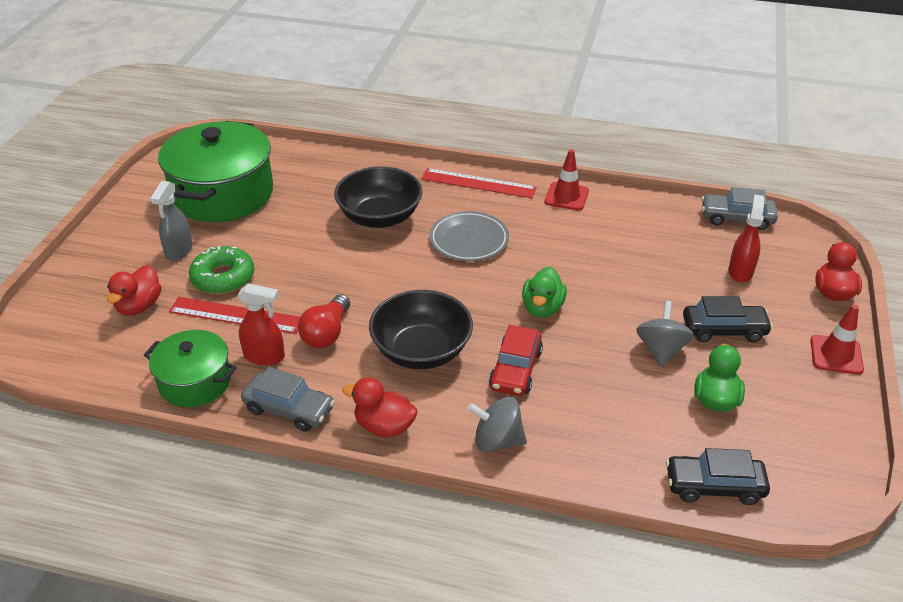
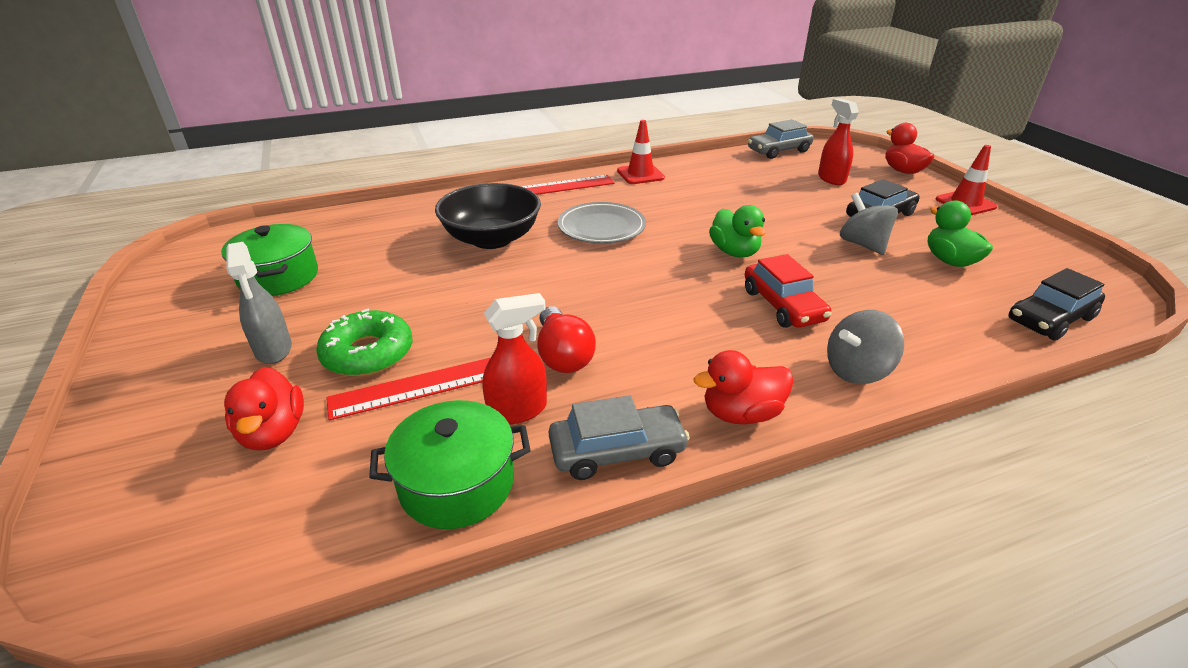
camera: 35 degrees left, 5 degrees down
green pot [158,121,273,222] -> green pot [221,224,318,296], size x0.57
black bowl [369,290,473,369] -> none

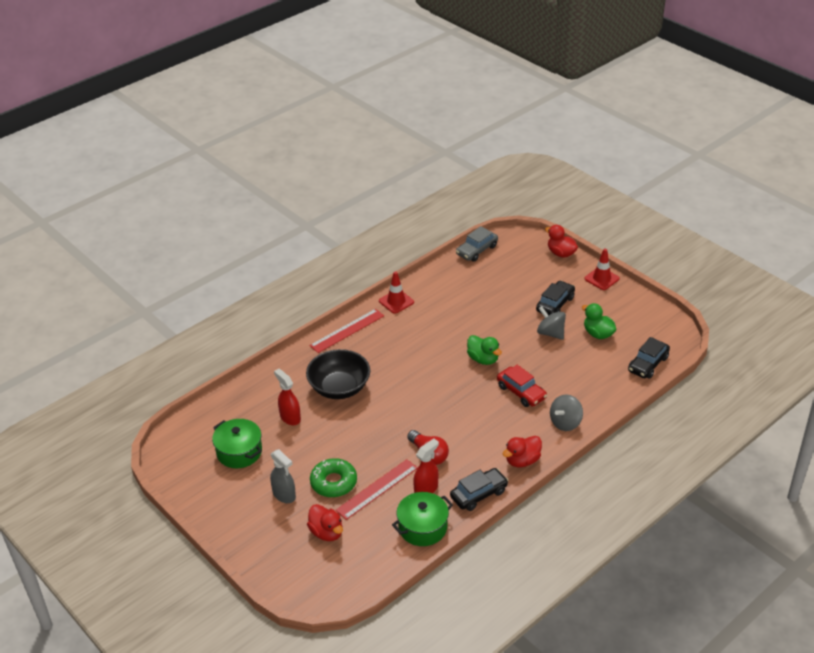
camera: 20 degrees left, 5 degrees up
grey car [549,395,690,480] -> black car [450,468,508,511]
grey plate [558,202,646,244] -> none
red spray bottle [818,98,859,185] -> red spray bottle moved to [274,369,301,425]

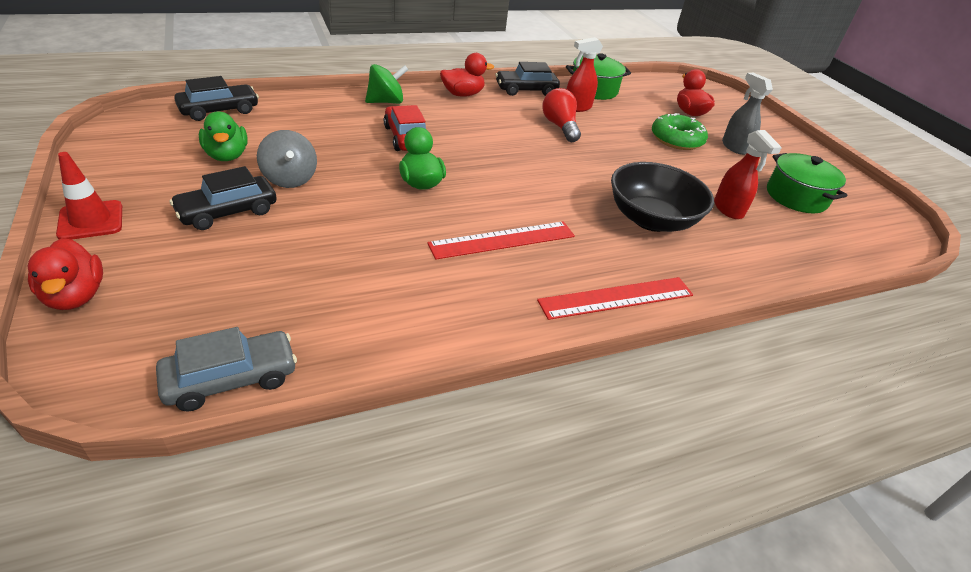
camera: 165 degrees left, 0 degrees up
red ruler [335,459,418,520] -> red ruler moved to [427,221,575,260]
red traffic cone [379,271,414,314] -> none
grey spinning top [550,394,583,431] -> green spinning top [365,64,409,104]

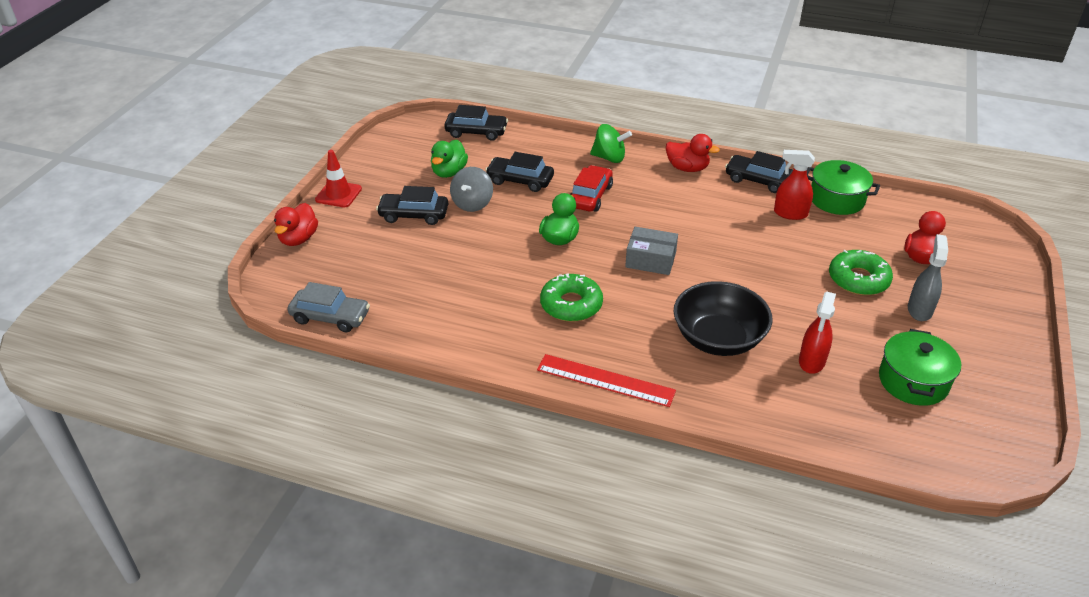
camera: 45 degrees right, 0 degrees up
red ruler [427,221,575,260] -> green donut [540,273,603,322]
red light bulb [542,88,581,142] -> none
none -> black car [485,152,554,192]
none -> grey box [625,227,678,275]

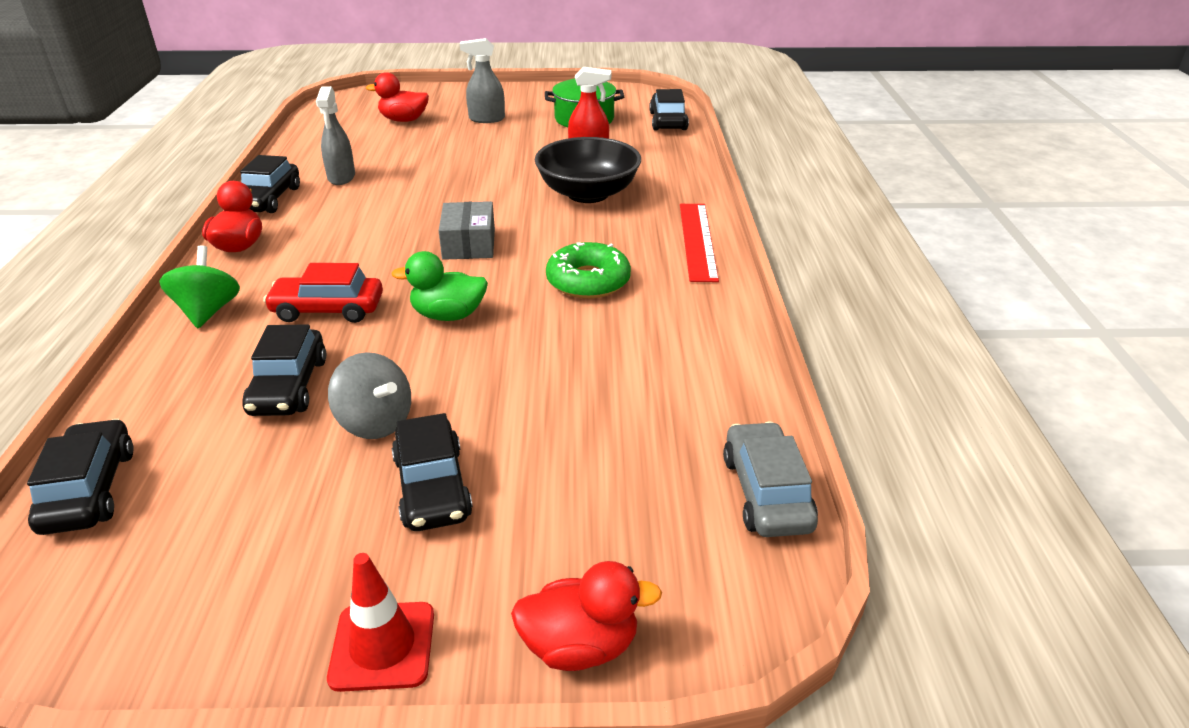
camera: 110 degrees left, 5 degrees down
green duck [431,140,468,178] -> none
grey spinning top [450,167,493,212] -> grey spinning top turned 45 degrees clockwise [328,352,411,439]
red spray bottle [774,150,815,220] -> grey spray bottle [316,86,355,185]
green pot [807,160,880,215] -> none
green donut [829,250,893,295] -> none
none -> black car [649,89,689,130]

